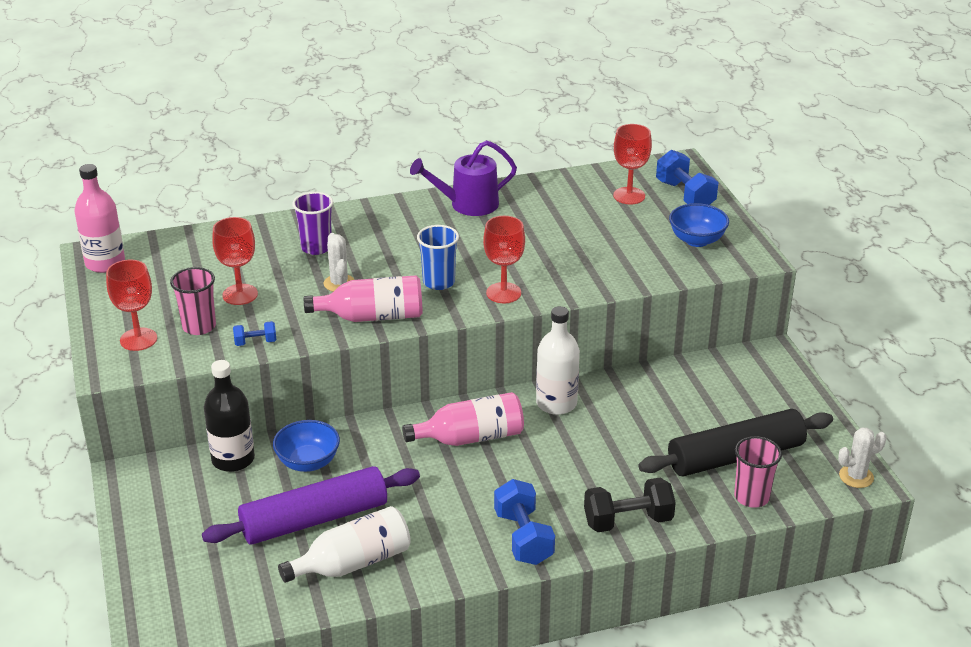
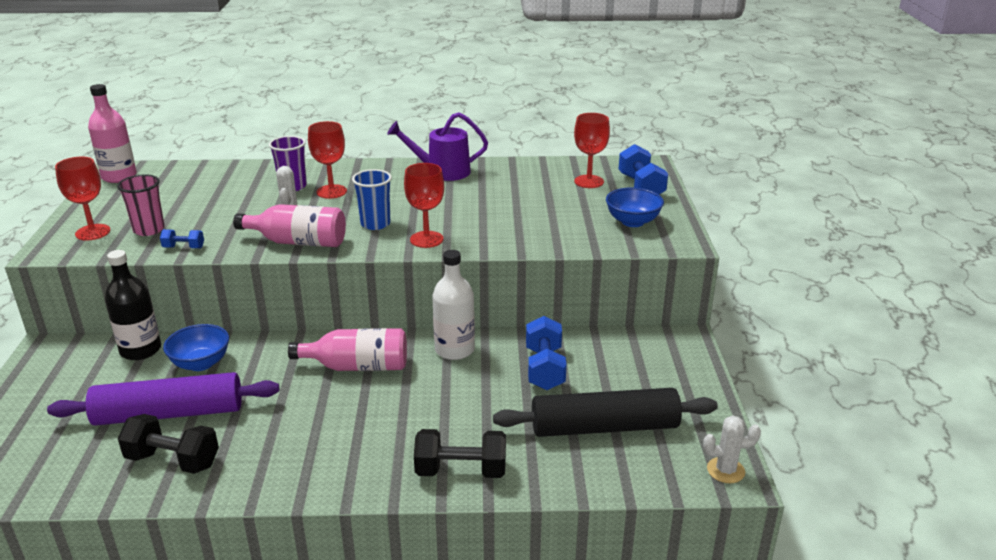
camera: 15 degrees right, 5 degrees down
red goblet [212,217,258,305] -> red goblet moved to [308,121,347,199]
white bottle [278,506,411,583] -> black dumbbell [118,414,219,474]
blue dumbbell [494,479,555,565] -> blue dumbbell moved to [526,316,567,390]
pink cup [734,436,782,508] -> none

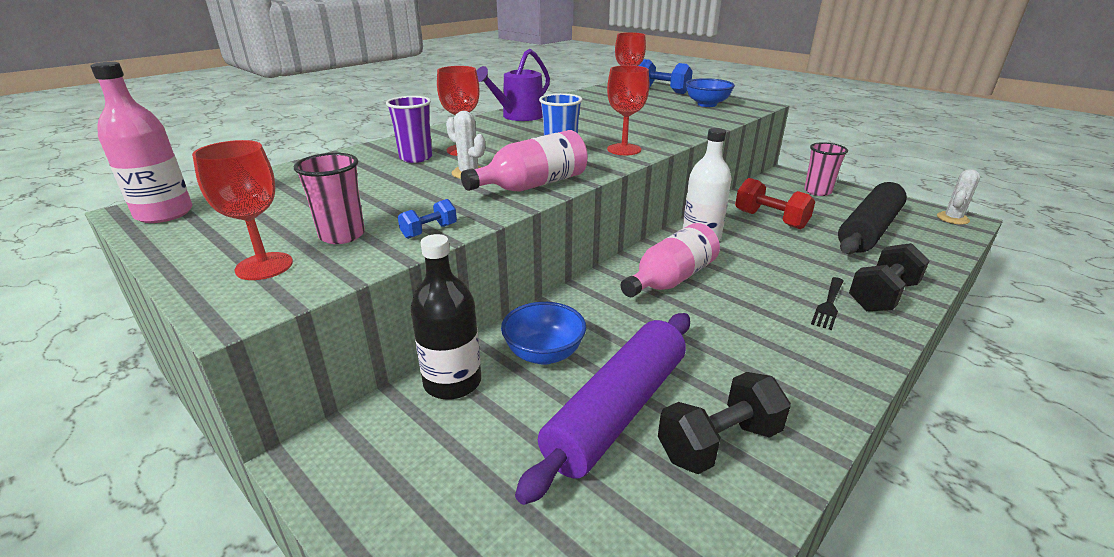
camera: 45 degrees left, 0 degrees up
blue dumbbell [526,316,567,390] -> red dumbbell [735,178,815,229]
none -> pink cup [804,142,848,196]
none -> black fork [811,277,844,330]

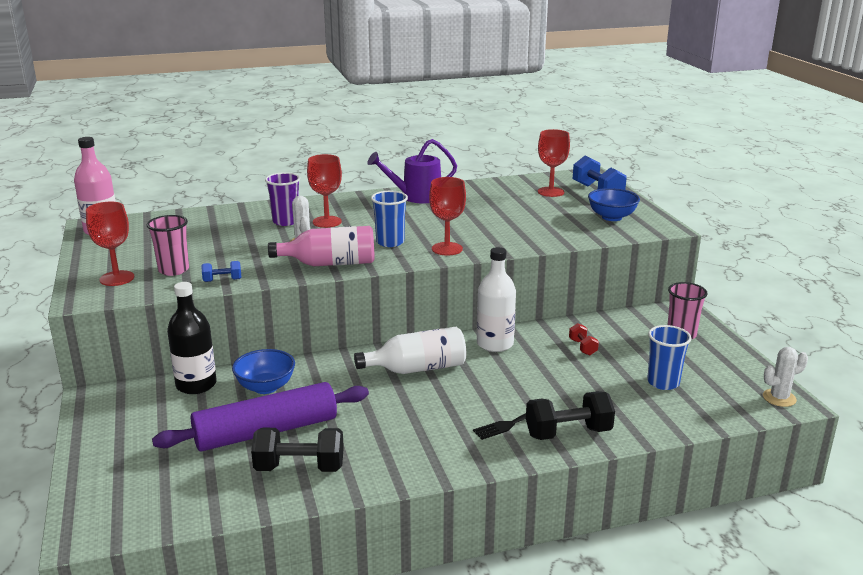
camera: 30 degrees right, 5 degrees down
pink bottle [621,223,720,297] -> white bottle [354,327,466,374]
red dumbbell [735,178,815,229] -> red dumbbell [569,323,599,355], size x0.52
black rolling pin [838,182,907,254] -> blue cup [647,325,692,390]

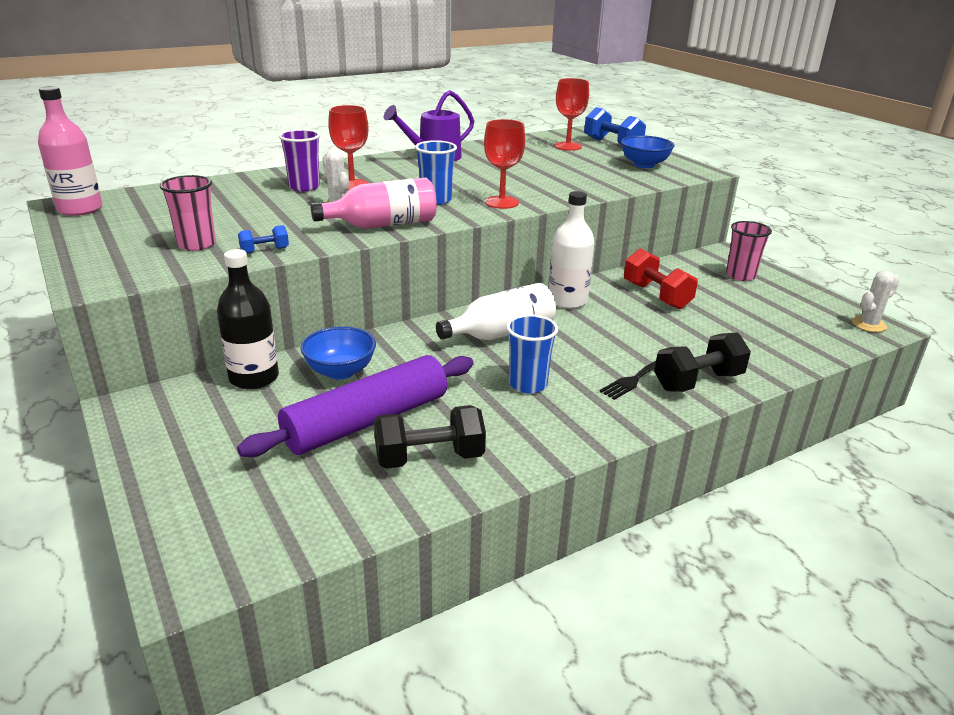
camera: 15 degrees left, 5 degrees up
red goblet [86,202,134,286] -> none
red dumbbell [569,323,599,355] -> red dumbbell [624,248,698,309], size x1.91
blue cup [647,325,692,390] -> blue cup moved to [506,314,558,393]

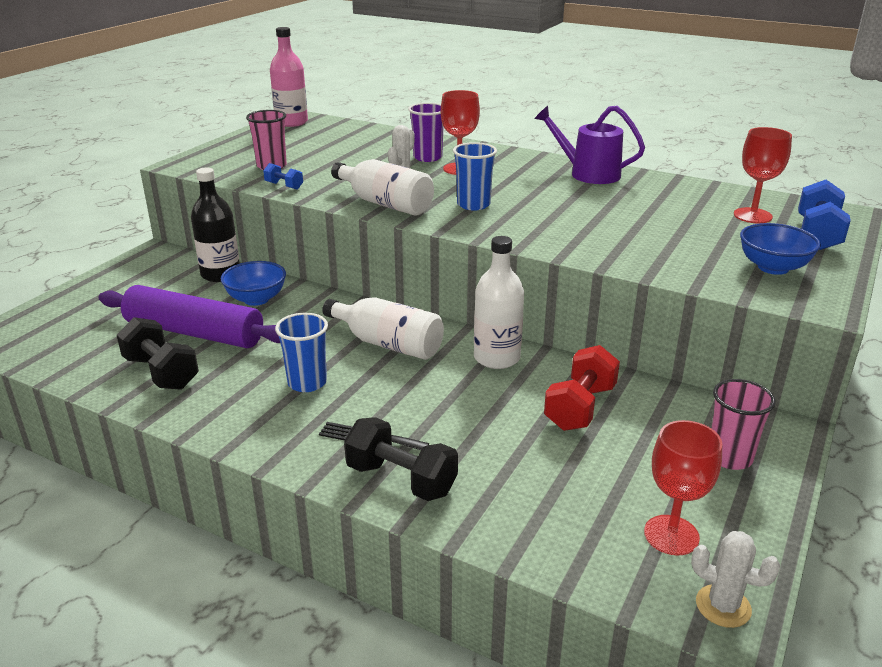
camera: 60 degrees right, 0 degrees up
pink bottle [311,177,437,229] -> white bottle [331,159,434,216]
red goblet [484,119,525,209] -> red goblet moved to [644,420,723,556]

